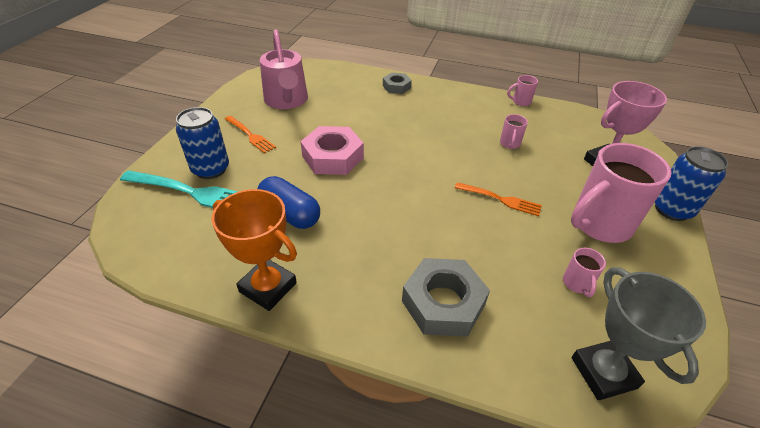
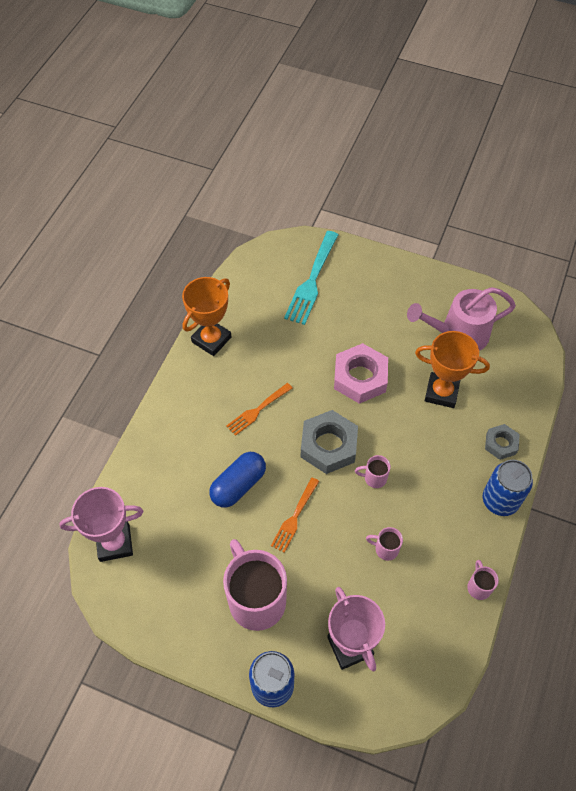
camera: 95 degrees right, 15 degrees up
blue can [176,107,229,179] -> blue can moved to [483,460,533,516]
orange fork [225,116,276,154] -> orange fork moved to [226,383,293,436]
blue capsule [258,176,320,229] -> blue capsule moved to [209,452,266,508]
grey nut [402,258,490,337] -> grey nut moved to [301,410,358,474]
pink mug [563,248,606,297] -> pink mug moved to [355,455,391,488]
grey trophy [572,267,706,401] -> pink trophy [59,487,144,562]
none -> orange trophy [415,331,490,408]

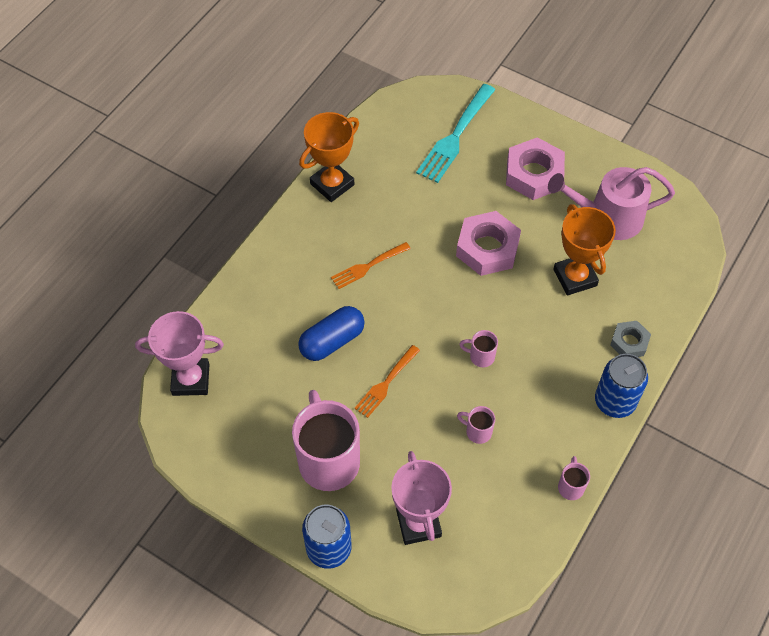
camera: 10 degrees right, 0 degrees up
grey nut [301,410,358,474] -> none
orange trophy [415,331,490,408] -> orange trophy turned 45 degrees clockwise [553,204,616,296]
none -> pink nut [506,137,565,200]

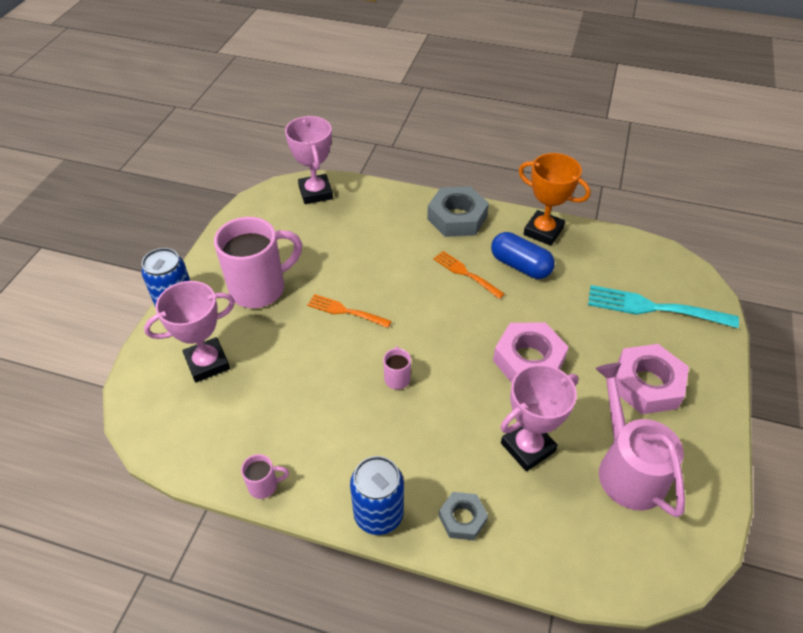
camera: 75 degrees right, 10 degrees down
blue capsule [298,306,365,361] -> blue capsule moved to [491,232,555,279]
pink mug [457,406,495,444] -> none
orange trophy [553,204,616,296] -> pink trophy [500,364,579,472]
none -> grey nut [427,186,489,237]

